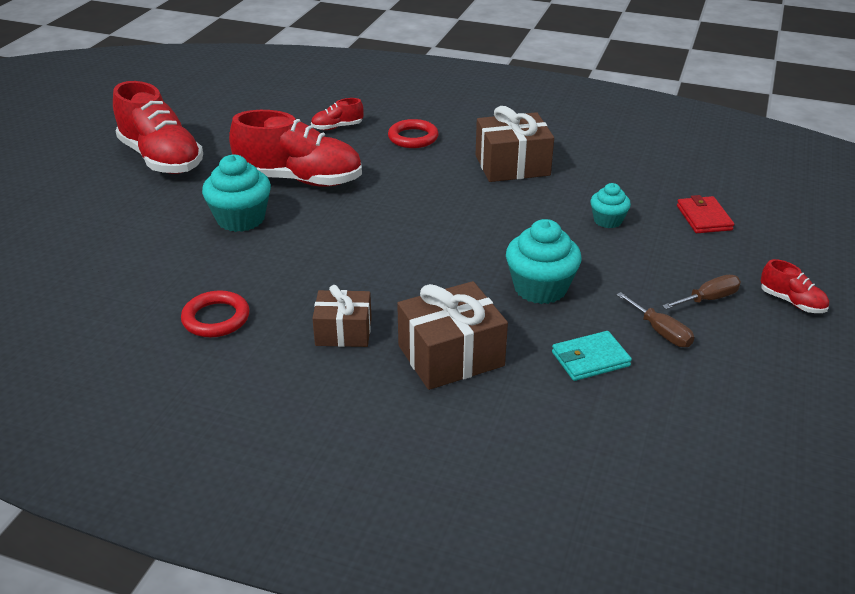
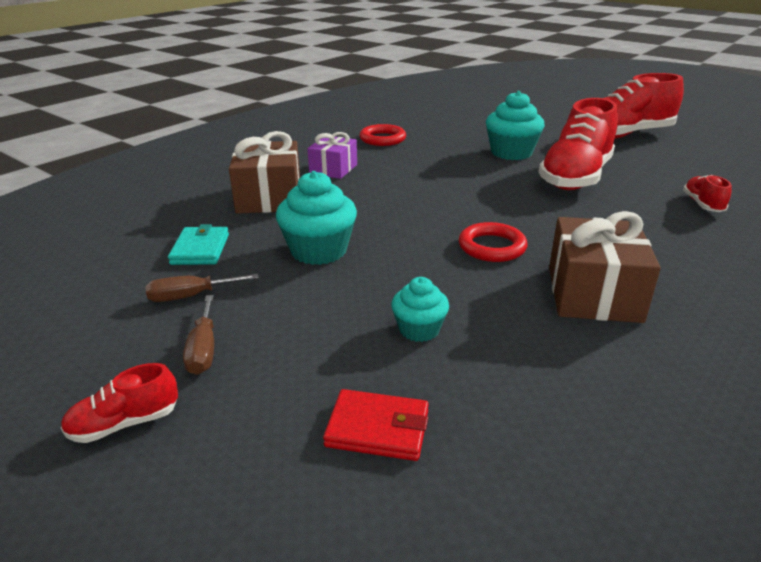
camera: 110 degrees right, 5 degrees down
brown gift [312,285,372,347] -> purple gift [307,132,357,179]
red ring [388,119,439,148] -> red ring moved to [459,222,527,262]

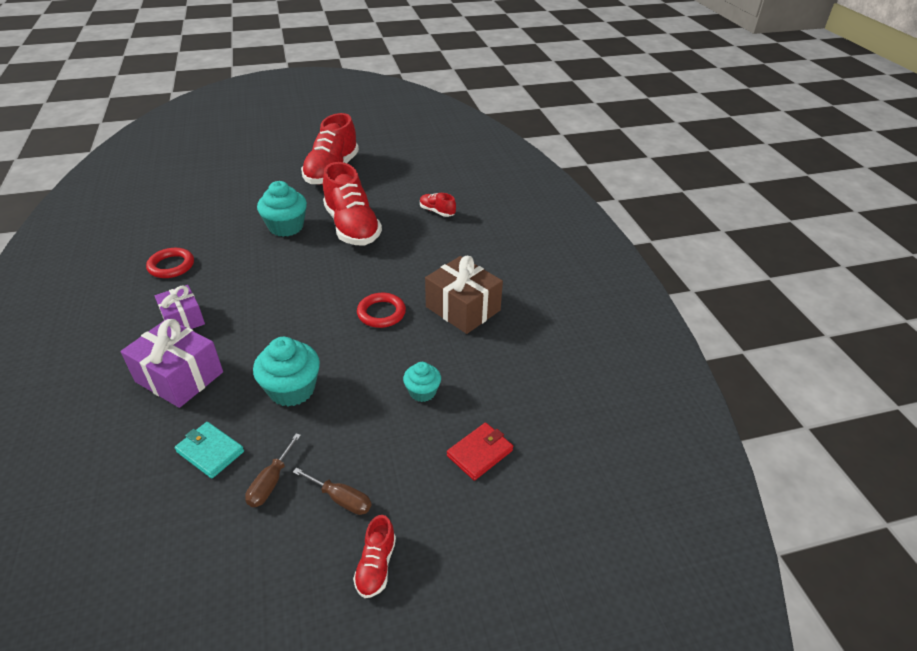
camera: 55 degrees left, 10 degrees up
brown gift [229,131,300,214] -> purple gift [120,318,223,408]

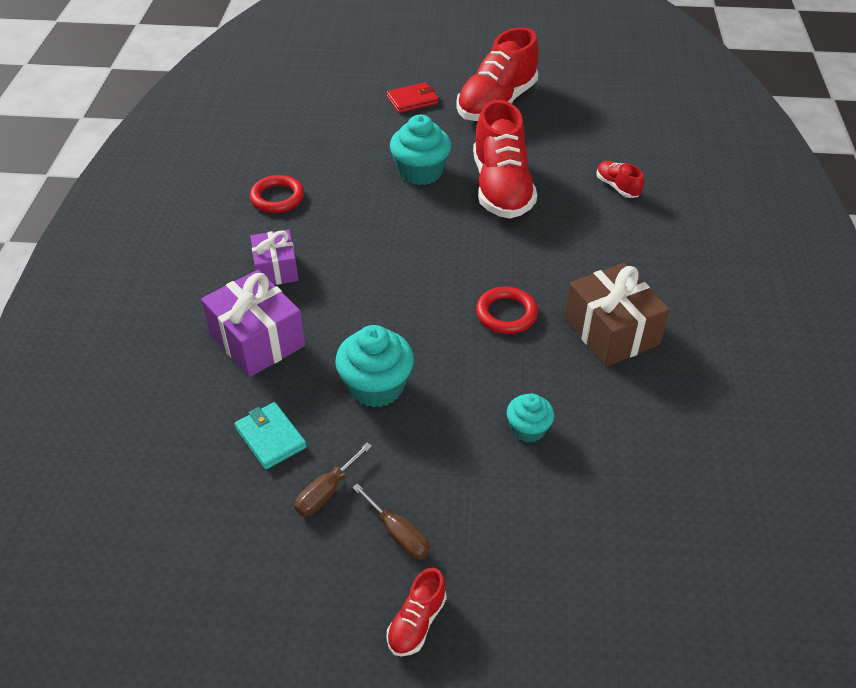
camera: 20 degrees right, 5 degrees up
red wallet [447,423,513,481] -> red wallet moved to [387,82,439,113]

